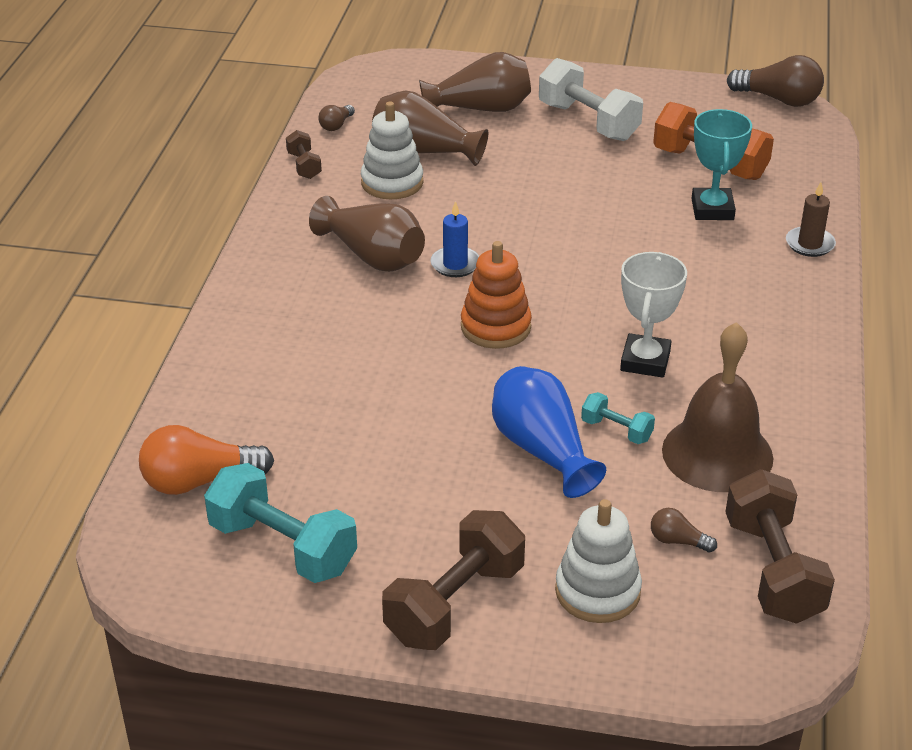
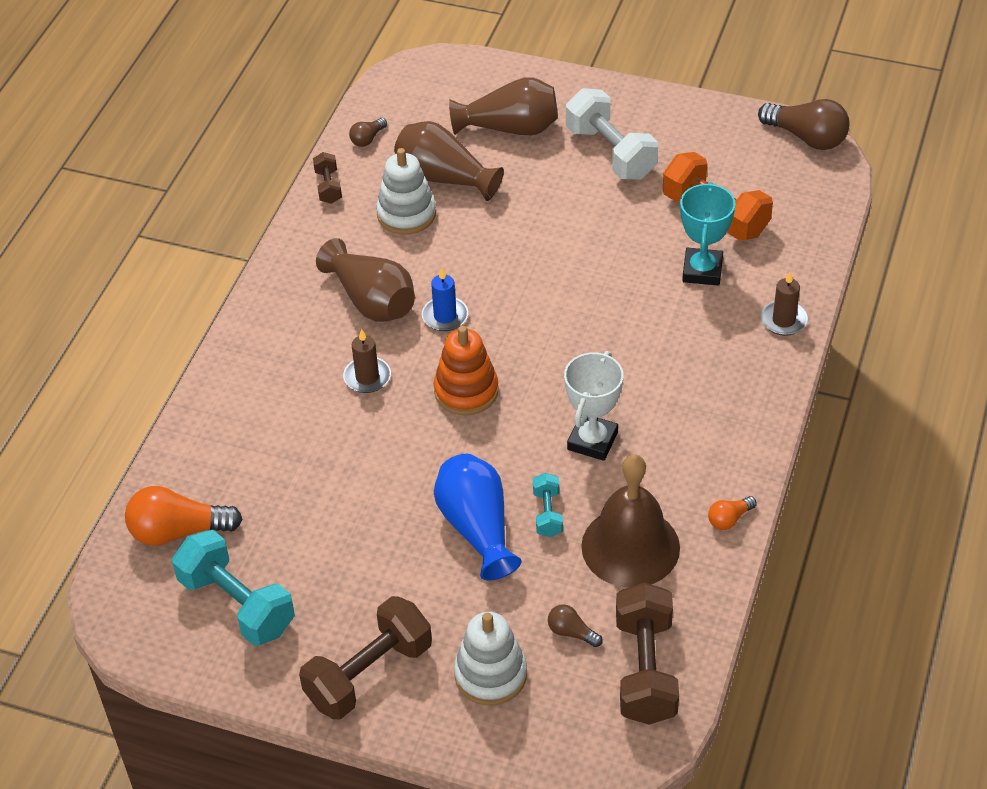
camera: 10 degrees right, 10 degrees up
turquoise dumbbell [581,392,655,444] -> turquoise dumbbell turned 45 degrees clockwise [533,473,563,537]
none -> brown candle [343,329,391,393]
none -> orange light bulb [708,496,757,530]

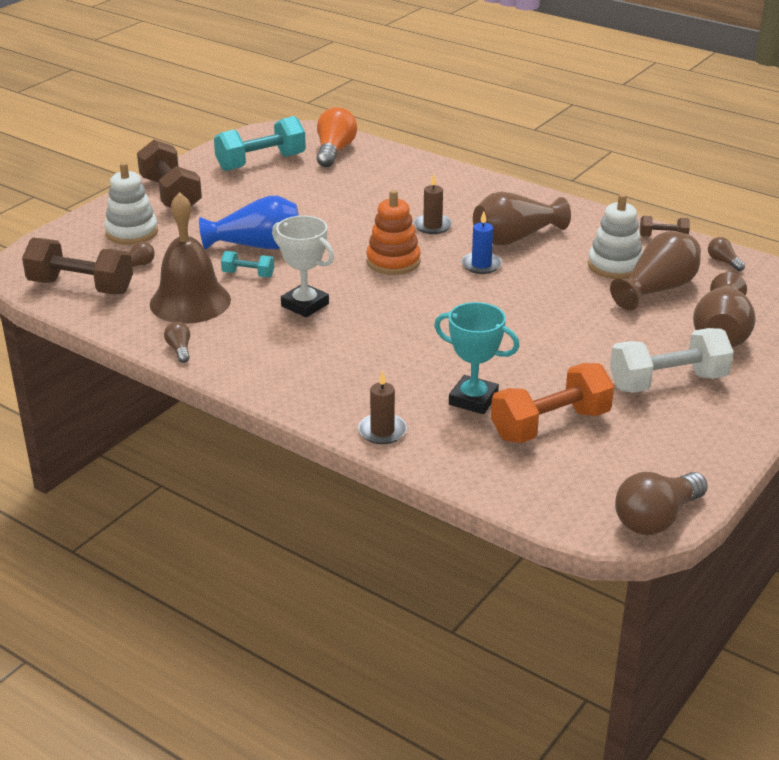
camera: 105 degrees right, 15 degrees down
orange light bulb [708,496,757,530] -> brown light bulb [164,322,190,363]

